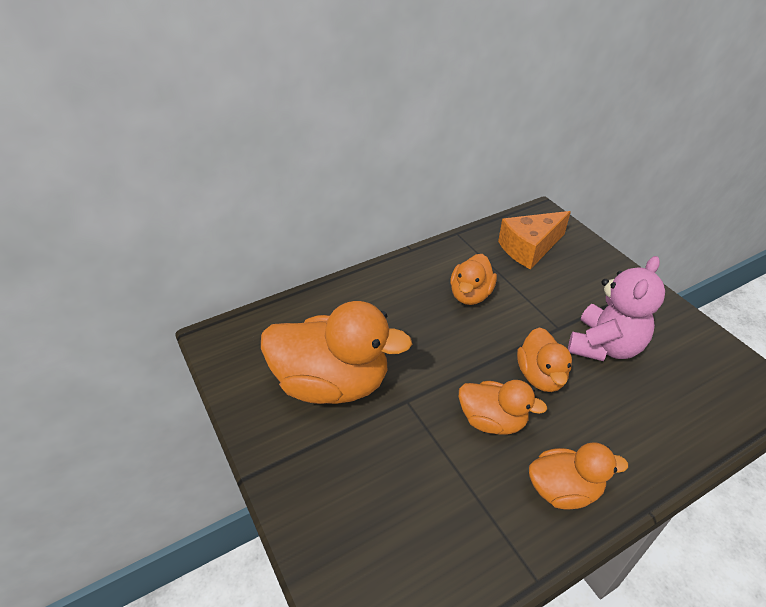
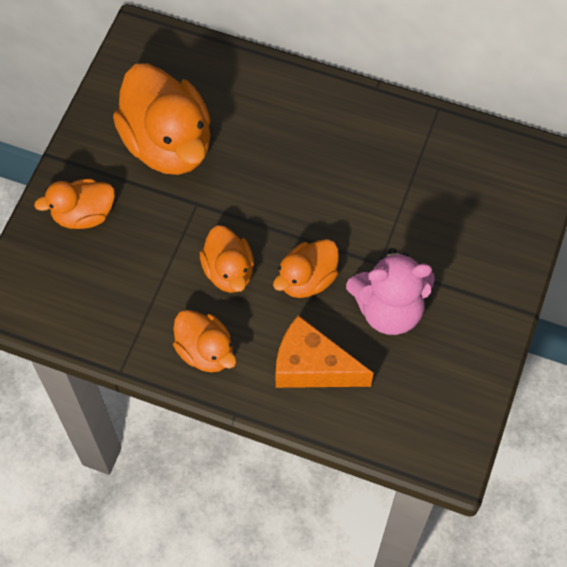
camera: 50 degrees right, 20 degrees up
orange duck [450,254,497,305] -> orange duck moved to [34,179,115,229]
orange cheese [498,211,571,269] -> orange cheese moved to [276,315,373,388]

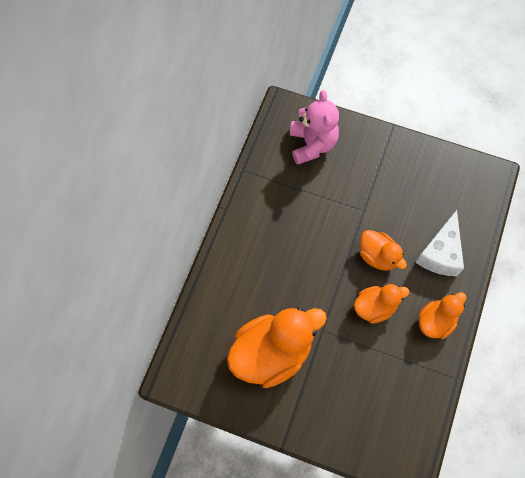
camera: 90 degrees left, 5 degrees up
orange duck [34,179,115,229] -> none
orange cheese [276,315,373,388] -> white cheese [415,210,464,276]
pink teddy bear [346,248,435,335] -> pink teddy bear moved to [290,90,339,165]

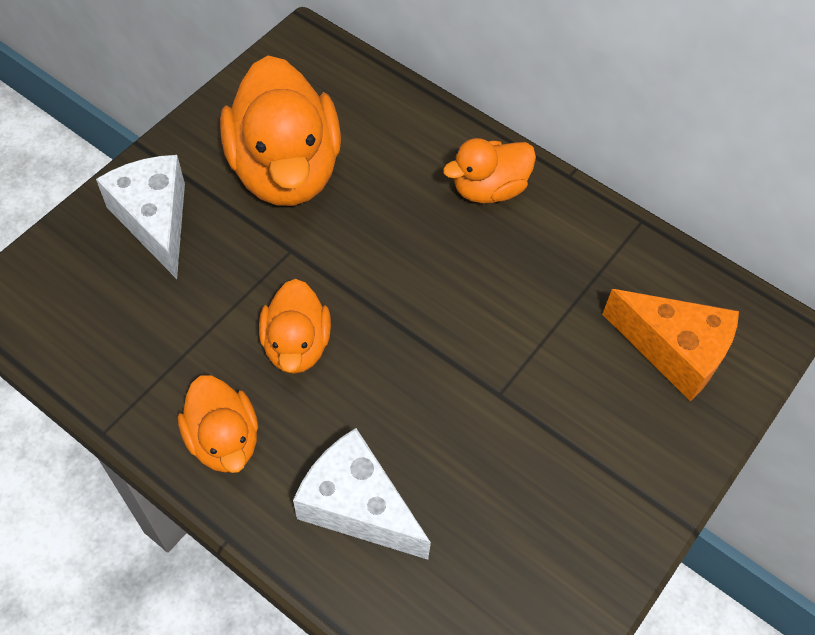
camera: 105 degrees right, 10 degrees down
pink teddy bear [290,90,339,165] -> orange cheese [602,289,739,401]
orange duck [360,230,407,271] -> orange duck moved to [443,138,536,203]
none -> white cheese [96,155,185,279]

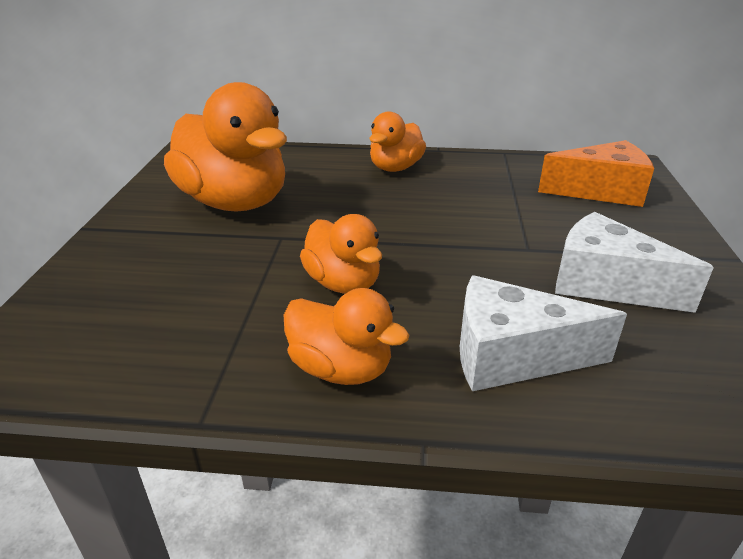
camera: 30 degrees left, 25 degrees down
white cheese [96,155,185,279] -> white cheese moved to [555,212,714,313]

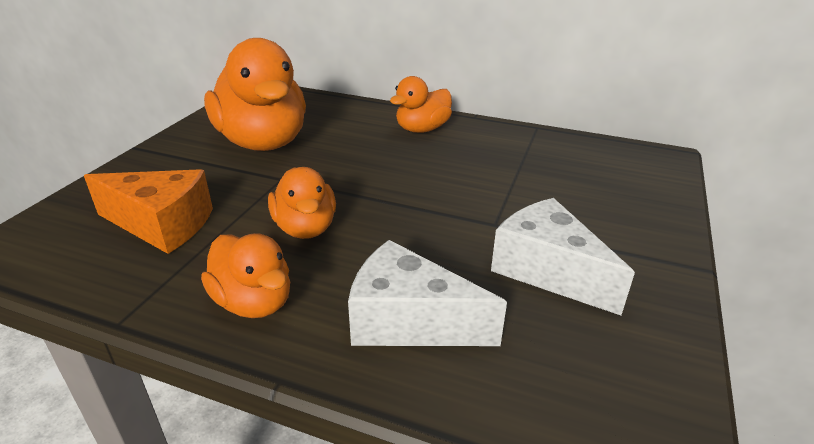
camera: 15 degrees right, 0 degrees up
orange cheese [538,140,654,207] -> orange cheese moved to [84,169,213,254]

